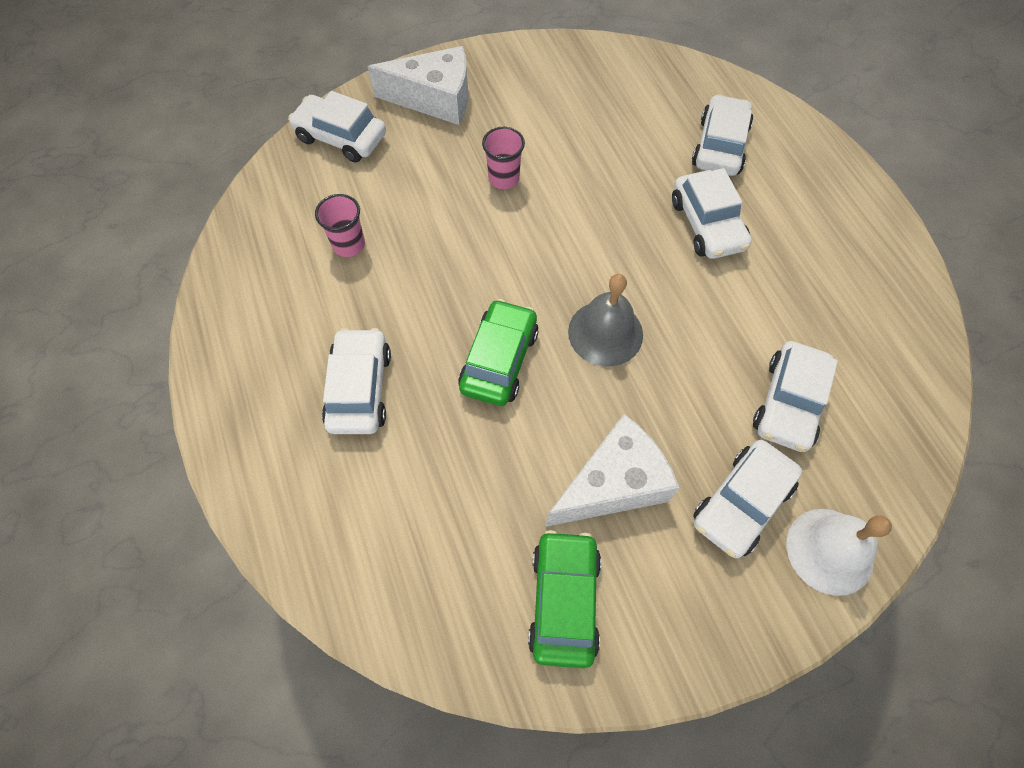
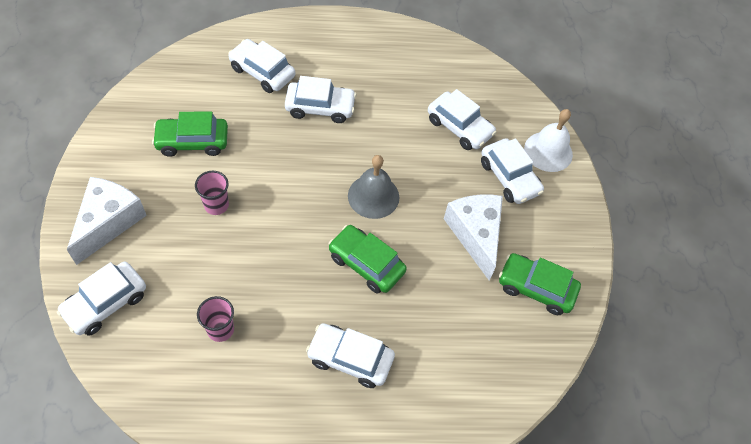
camera: 75 degrees left, 5 degrees down
none -> green car [152,111,228,157]

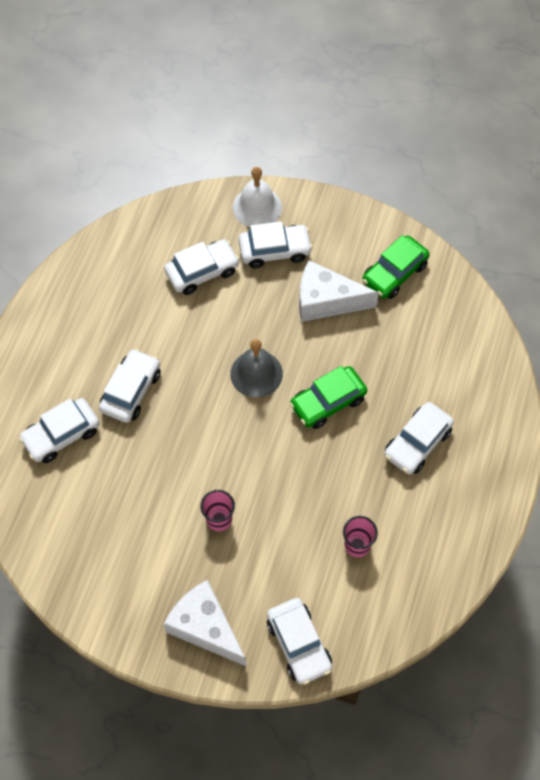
camera: 65 degrees left, 5 degrees up
green car [152,111,228,157] -> none

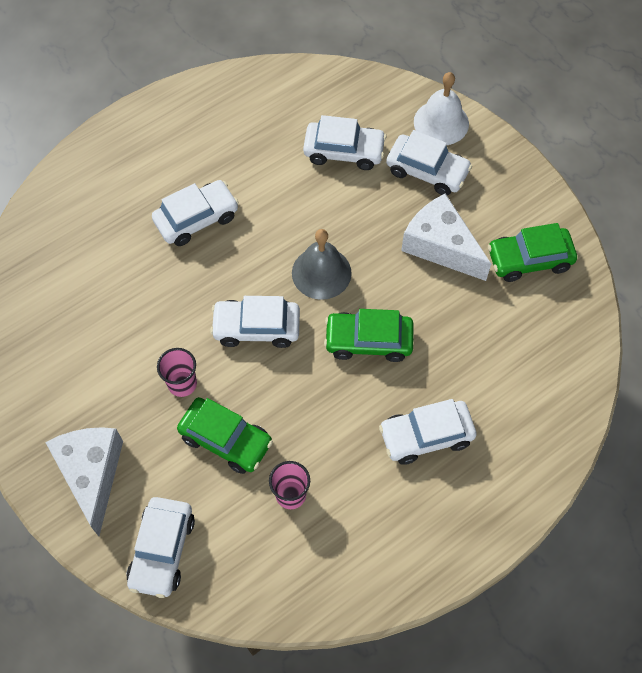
camera: 35 degrees right, 0 degrees up
white car [19,398,100,463] -> white car moved to [210,296,300,348]
none -> green car [177,397,273,474]

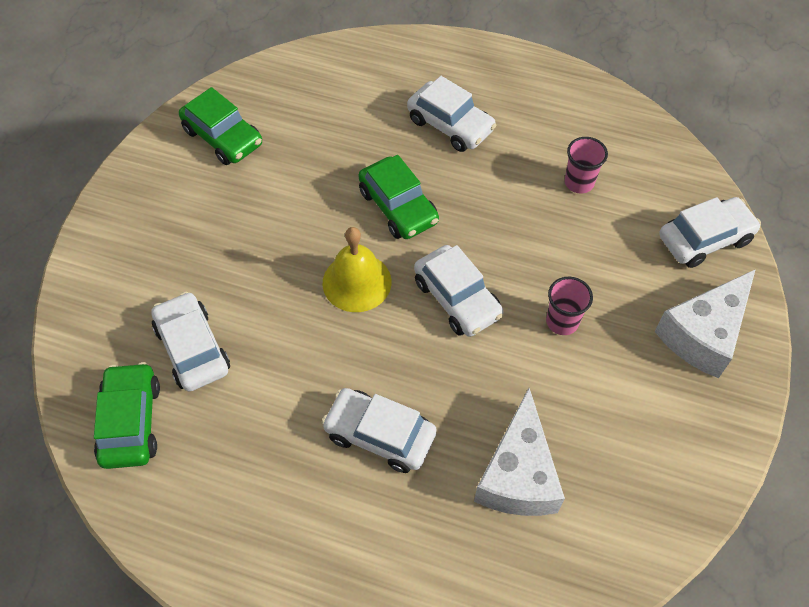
camera: 125 degrees left, 5 degrees down
green car [177,397,273,474] -> green car moved to [94,362,160,469]
grey bell [292,229,352,300] -> yellow bell [323,227,391,312]
white car [386,130,472,195] -> none
white cheese [401,194,491,281] -> white cheese moved to [474,388,565,516]
white bell [414,72,469,145] -> none

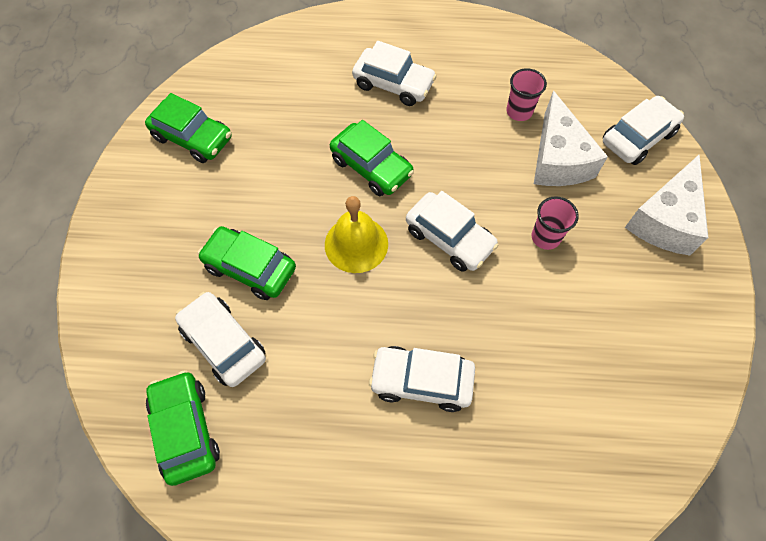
camera: 15 degrees left, 5 degrees up
white cheese [474,388,565,516] -> white cheese moved to [534,91,608,186]
none -> green car [198,226,296,300]

